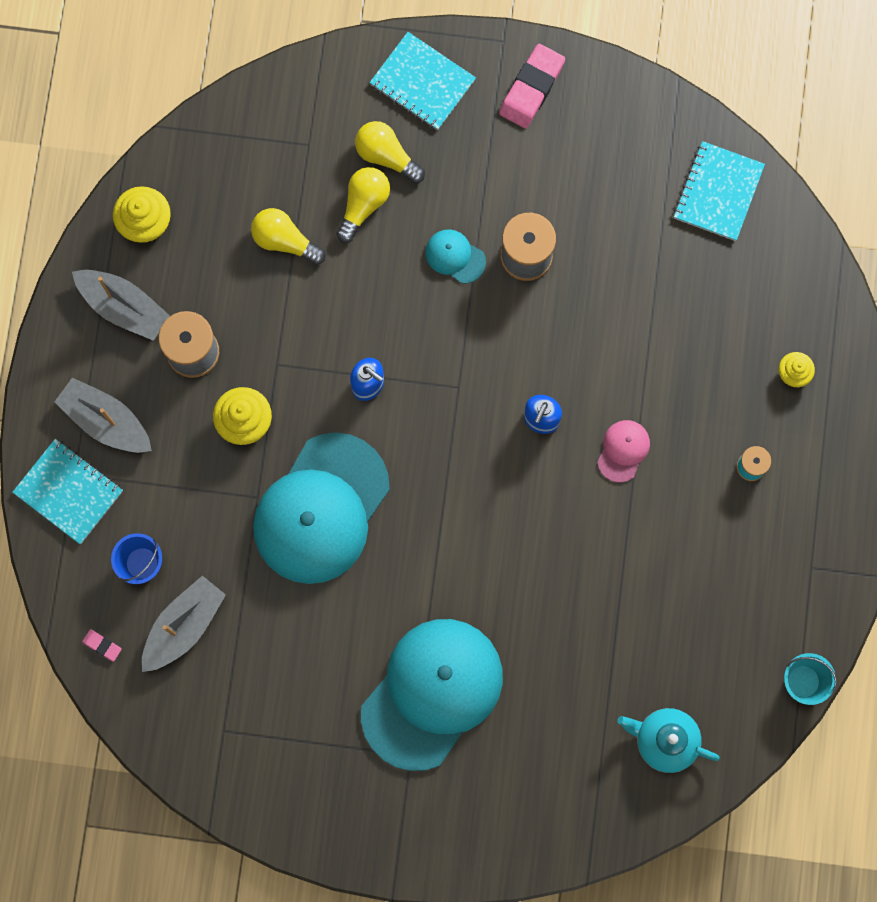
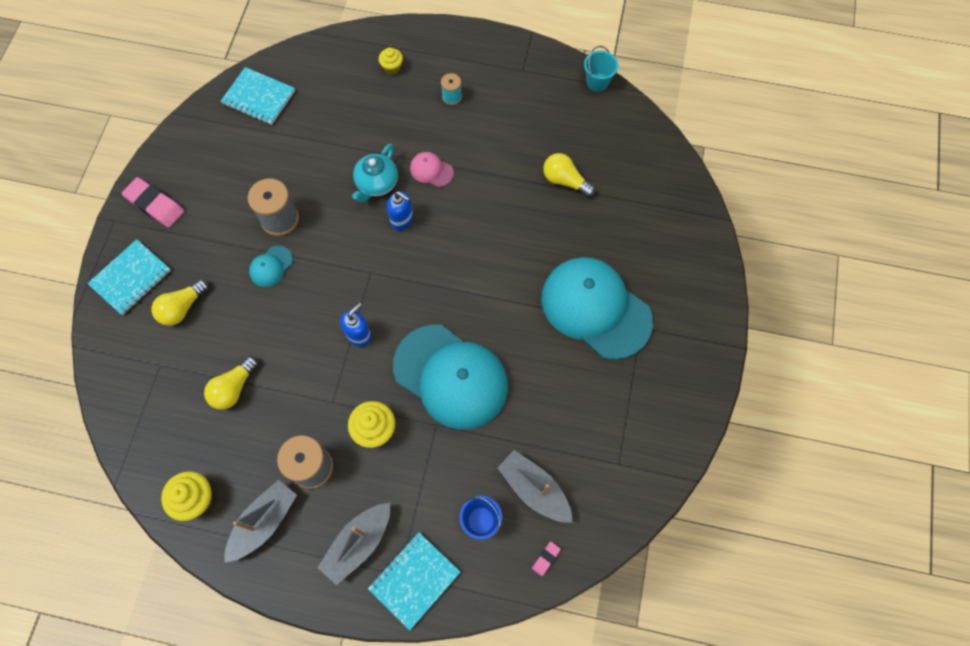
camera: 85 degrees left, 10 degrees down
yellow light bulb [336,167,390,243] -> yellow light bulb moved to [543,153,595,197]
turquoise teapot [617,708,720,773] -> turquoise teapot moved to [352,144,398,203]

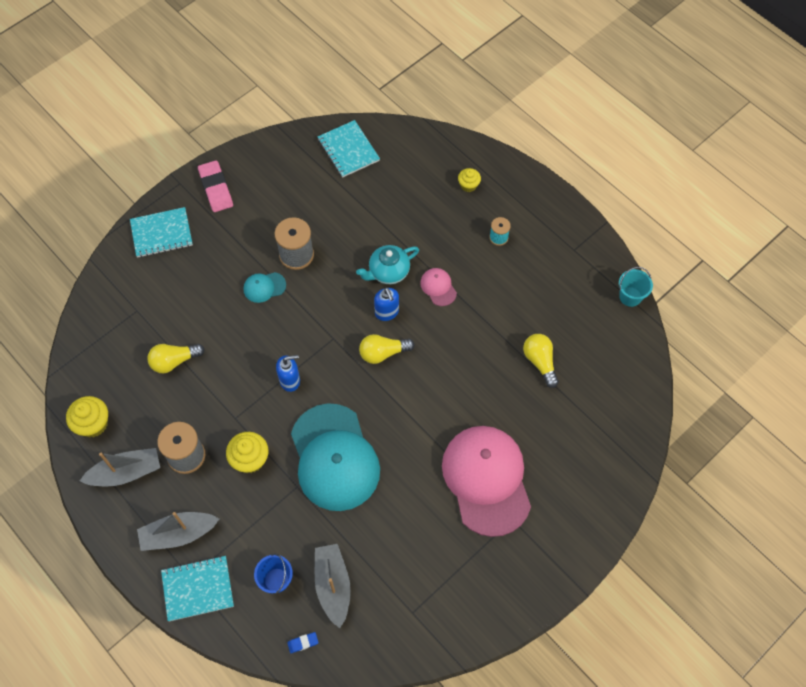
camera: 35 degrees right, 5 degrees down
yellow light bulb [152,279,209,326] -> yellow light bulb moved to [359,334,415,364]
pink eraser [532,542,561,576] -> blue eraser [287,632,319,653]
turquoise cap [541,257,653,360] -> pink cap [442,426,531,537]

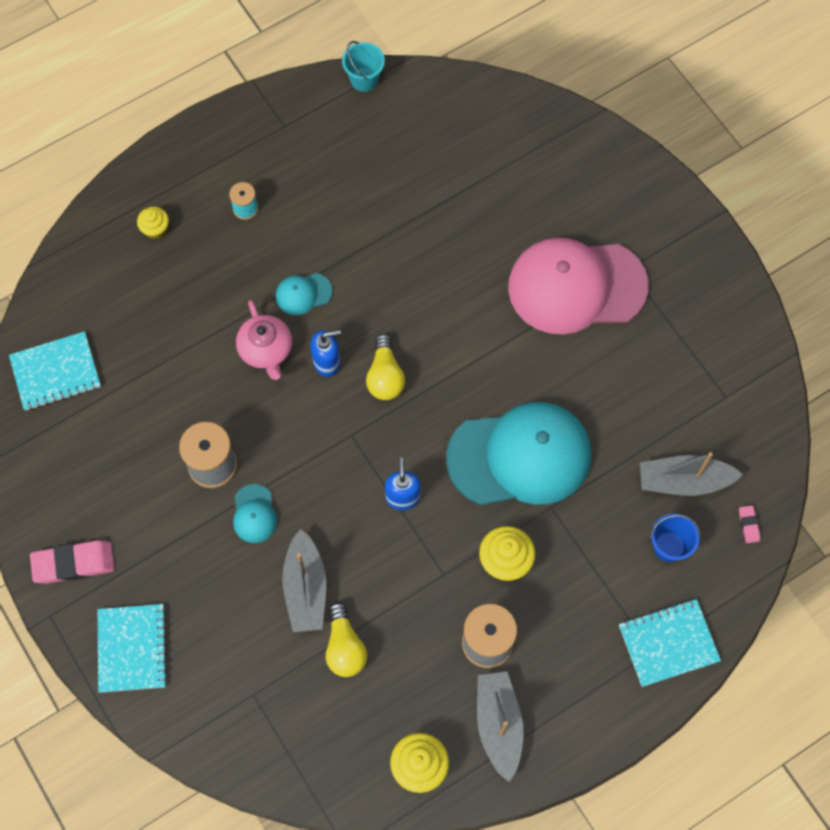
camera: 80 degrees left, 5 degrees up
grey boat [137,512,219,551] -> grey boat moved to [282,529,326,632]
turquoise notebook [161,556,234,621] -> turquoise notebook turned 75 degrees clockwise [619,599,721,687]
blue eraser [287,632,319,653] -> pink eraser [739,505,760,543]
turquoise teapot [356,245,419,284] -> pink teapot [236,300,292,380]
pink cap [420,268,457,306] -> turquoise cap [276,273,333,315]
yellow light bulb [523,334,559,388] -> none

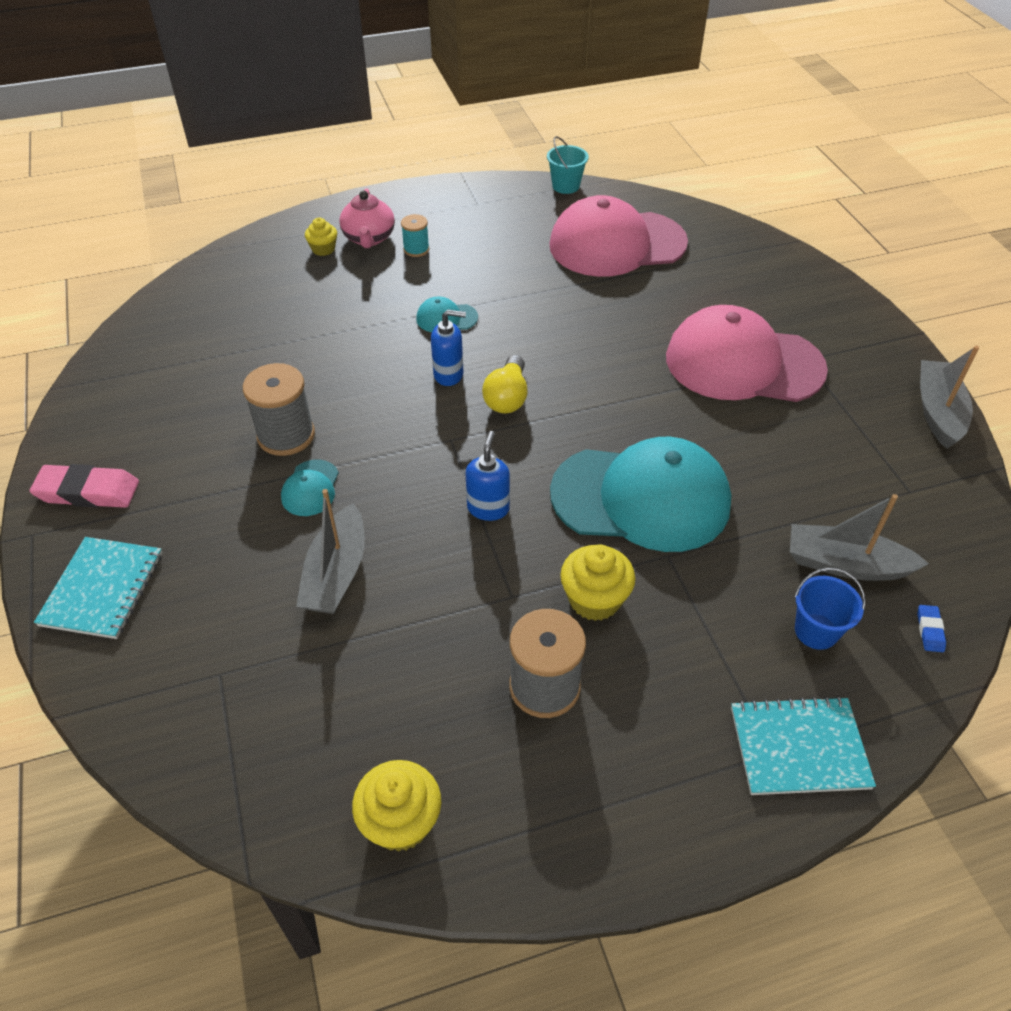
camera: 15 degrees right, 20 degrees down
turquoise notebook [9,331,101,411] -> none
pink teapot [236,300,292,380] -> pink teapot moved to [339,189,395,248]
yellow light bulb [326,602,367,677] -> none
grey boat [477,671,524,782] -> grey boat moved to [920,346,979,449]
pink eraser [739,505,760,543] -> blue eraser [917,605,946,652]
none -> pink cap [549,195,688,277]

